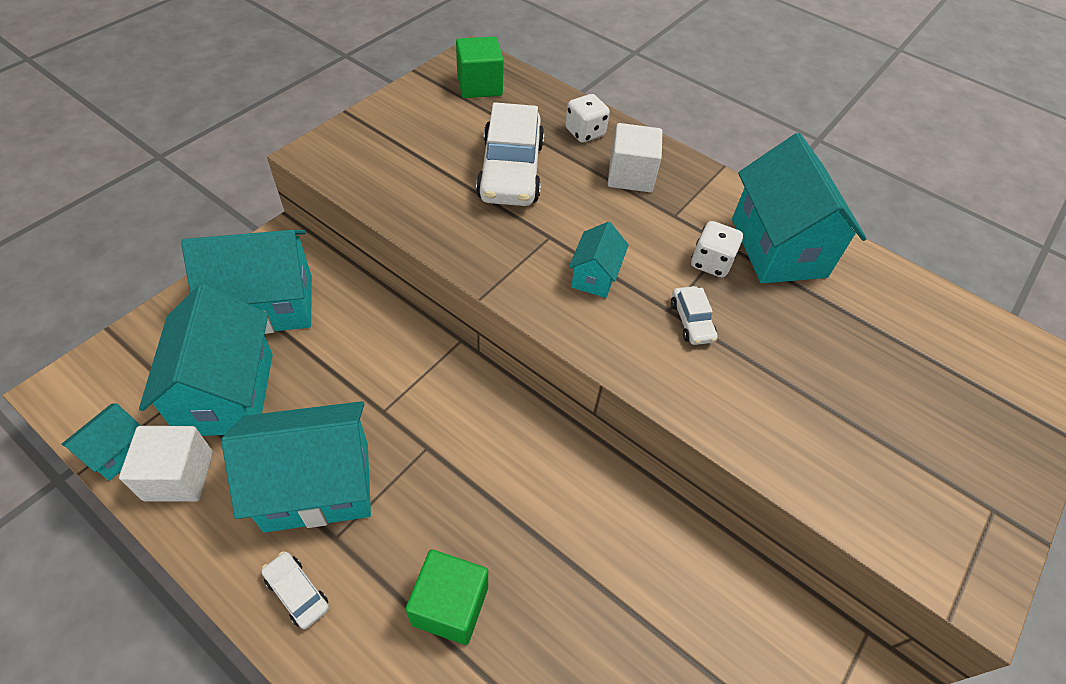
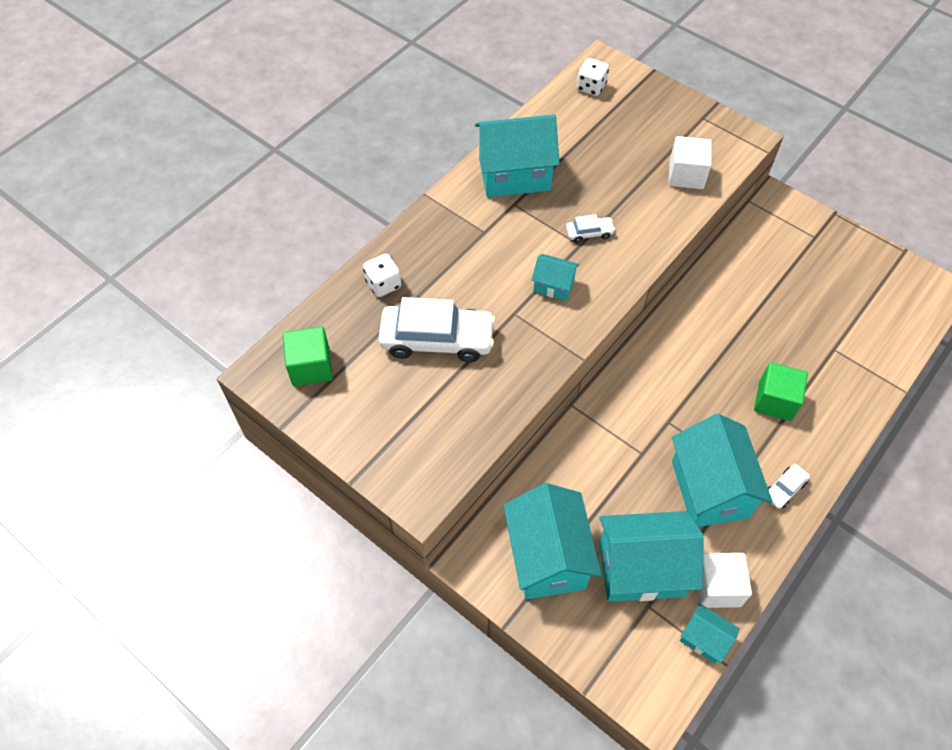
camera: 85 degrees left, 5 degrees up
white cube [608,123,663,192] -> white cube moved to [669,136,712,189]
white dice [691,221,743,277] -> white dice moved to [576,58,609,96]

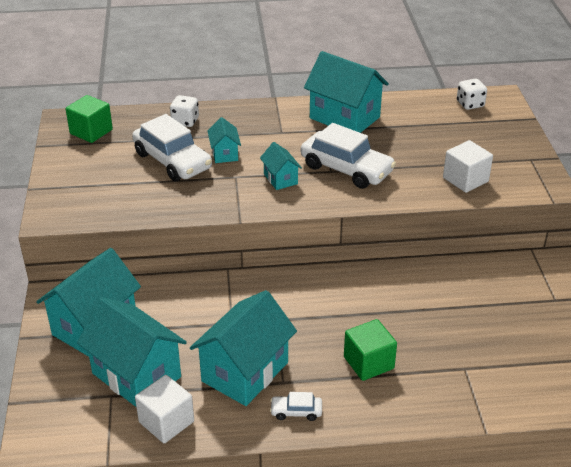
camera: 45 degrees right, 20 degrees down
white car [566,214,615,243] -> white car [301,123,396,189], size x2.22
turquoise house [680,603,740,664] -> turquoise house moved to [208,117,241,163]

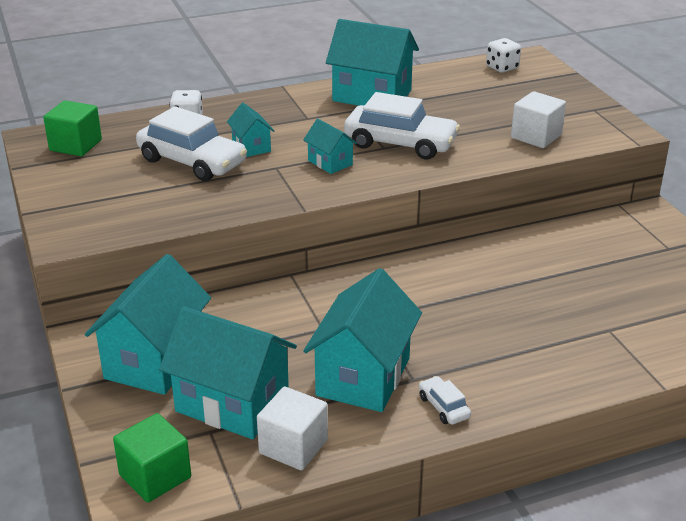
camera: 15 degrees left, 5 degrees down
white car [270,392,322,421] -> white car turned 75 degrees clockwise [419,376,471,425]
green cube [344,319,397,381] -> green cube moved to [113,413,191,502]

